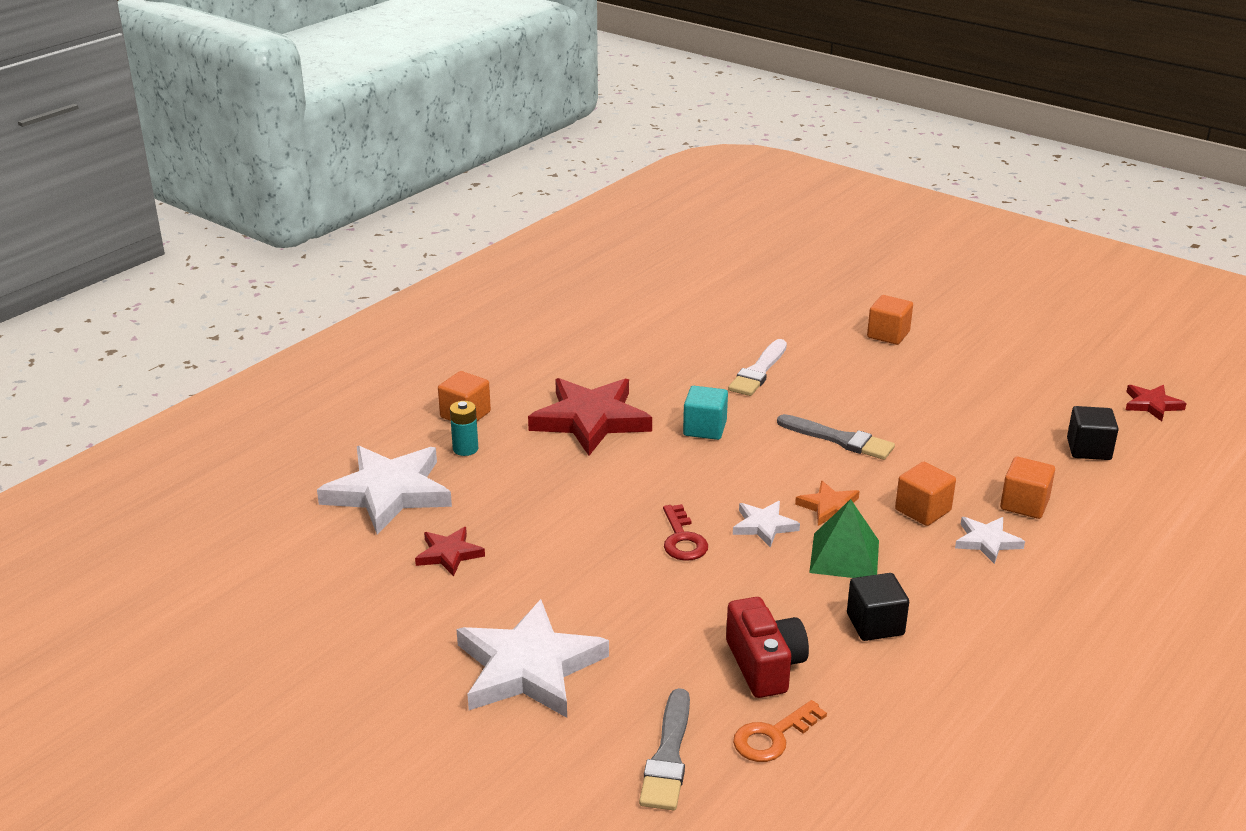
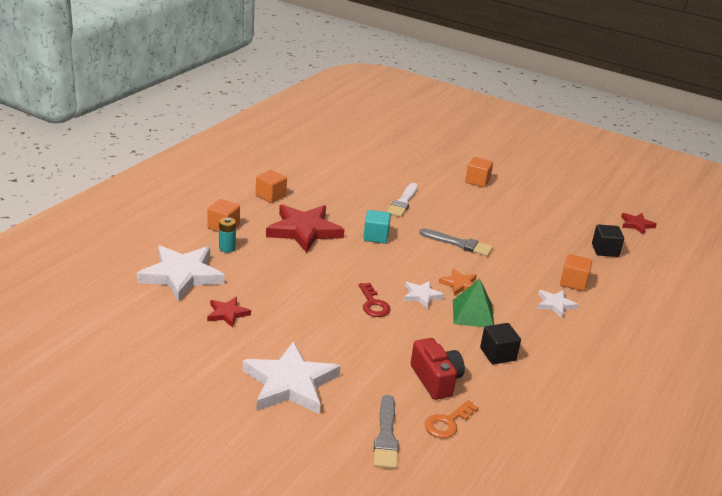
camera: 10 degrees left, 0 degrees up
orange cube [895,462,956,526] -> orange cube moved to [256,170,287,203]

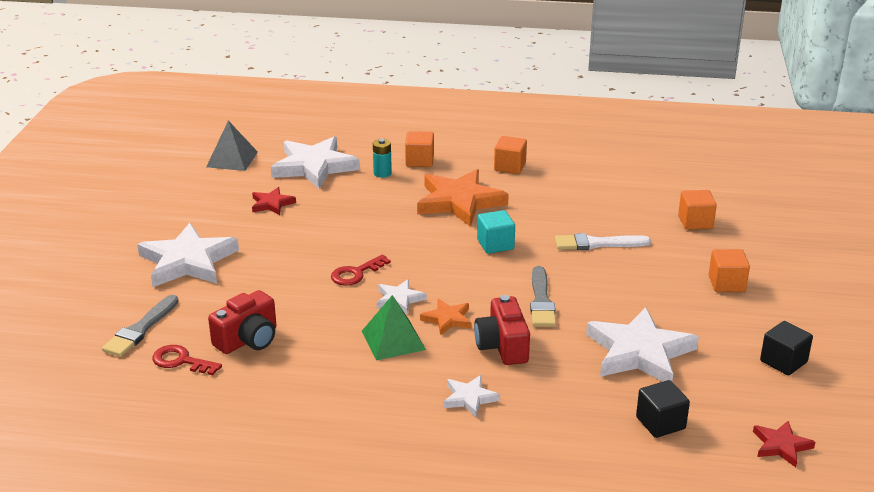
camera: 70 degrees right, 0 degrees up
red star [266,204,344,253] -> orange star [417,169,509,227]
grey brush [374,395,399,469] -> grey brush turned 45 degrees counterclockwise [102,295,179,357]
orange key [425,400,479,438] -> red key [152,345,222,376]
black cube [480,323,521,364] -> black cube moved to [760,321,813,375]
orange cube [560,254,592,291] -> orange cube moved to [678,190,717,230]
none -> grey pyramid [206,121,258,171]
none -> red camera [474,295,530,365]
none -> white star [586,307,699,382]

